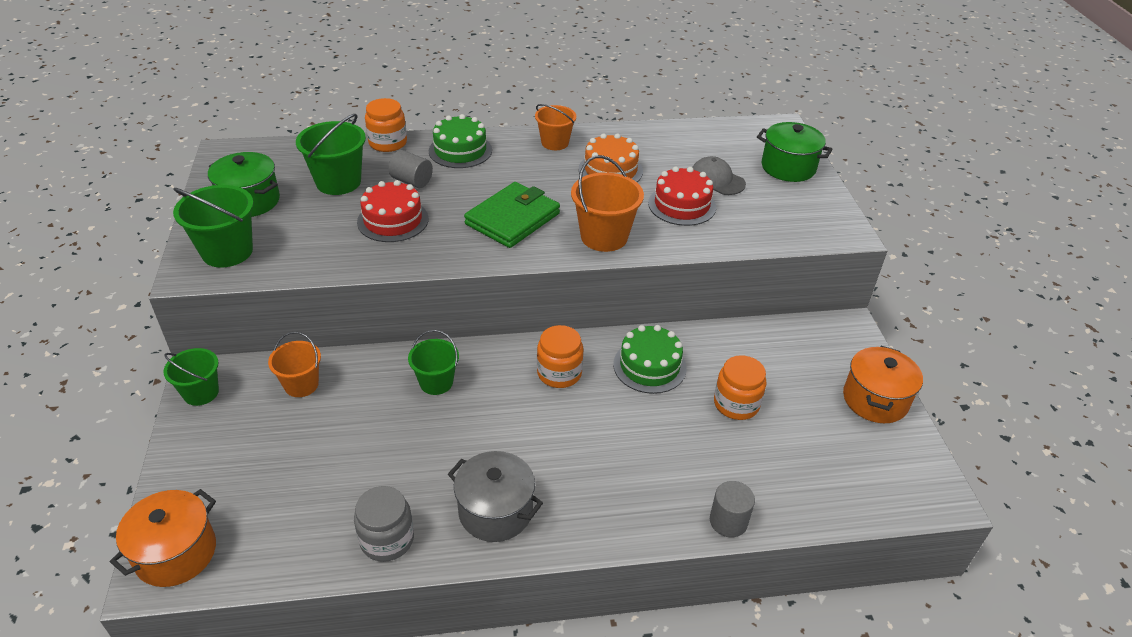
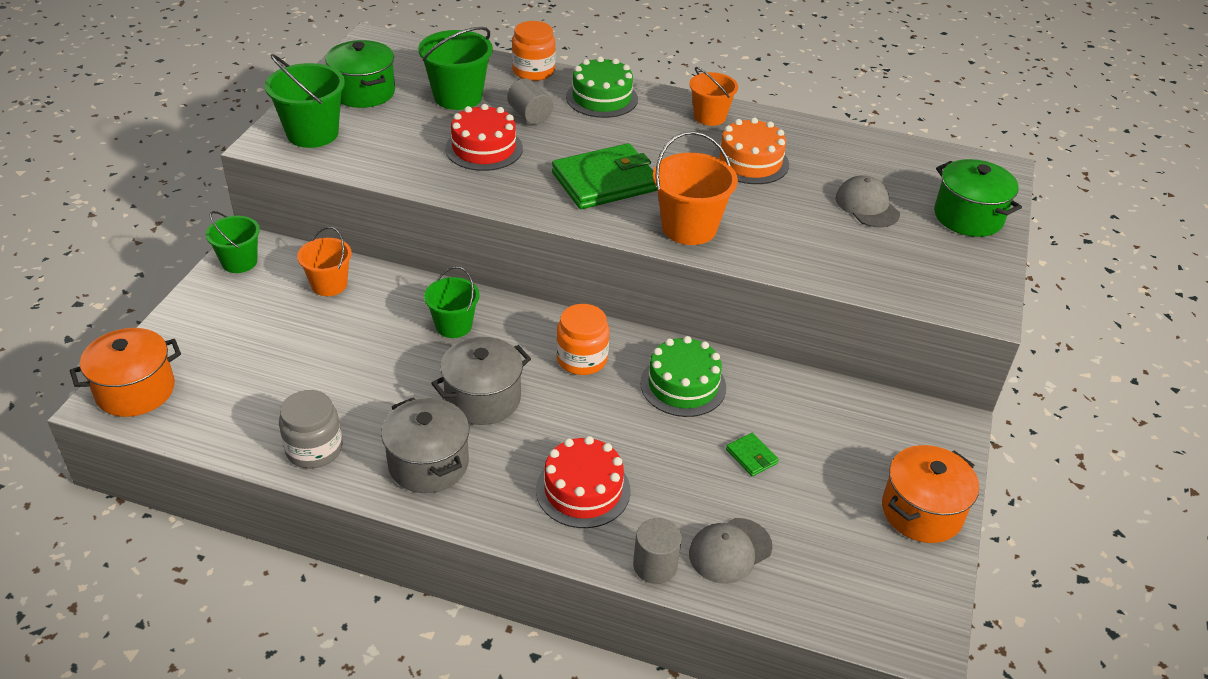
camera: 25 degrees right, 0 degrees up
red cake [648,166,716,226] -> red cake moved to [536,436,631,528]
orange jar [714,355,766,420] -> green wallet [726,433,779,476]
none -> grey pot [431,337,531,425]
none -> grey cap [689,518,772,584]

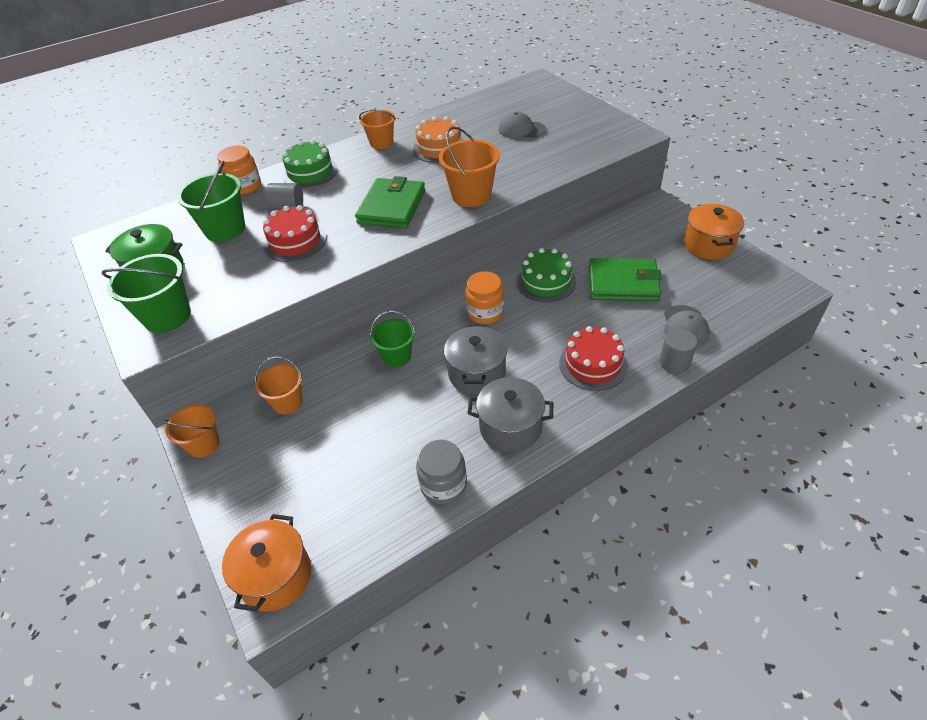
camera: 45 degrees left, 5 degrees up
green bucket [205,211,260,273] -> orange bucket [163,404,220,458]
green wallet [726,433,779,476] -> green wallet [589,258,662,301], size x2.36
green pot [934,159,1022,237] -> none

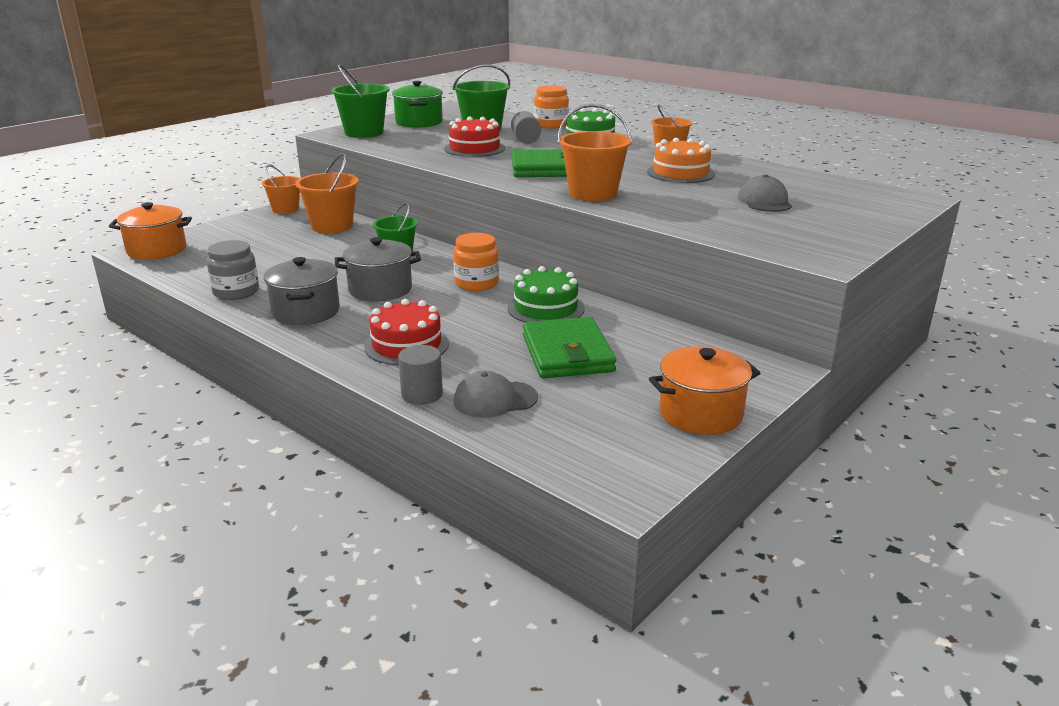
camera: 70 degrees right, 20 degrees down
orange bucket [255,356,303,415] -> orange bucket [295,153,359,233], size x1.51

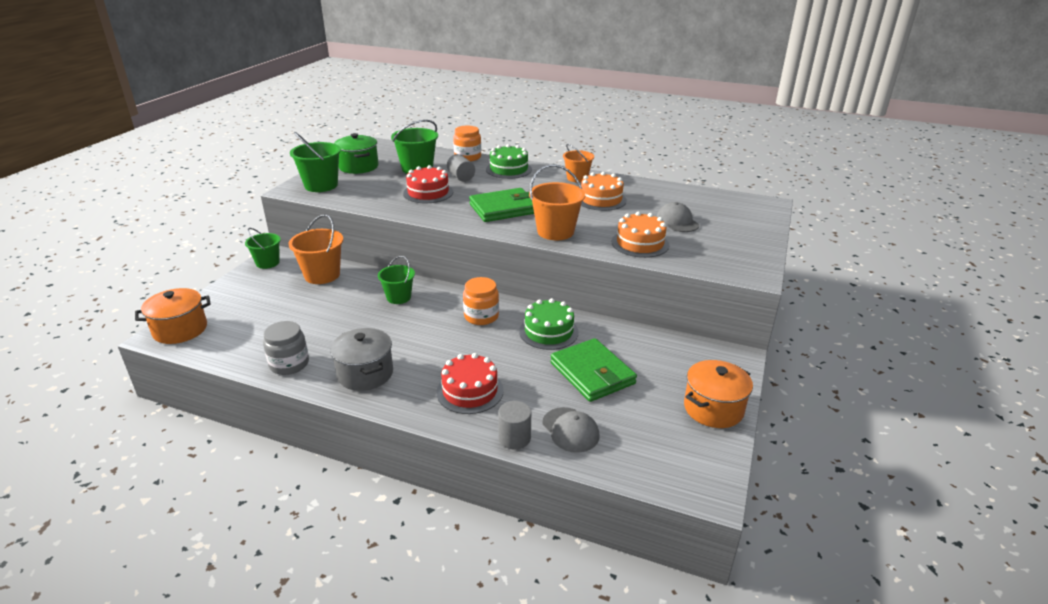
camera: 20 degrees left, 5 degrees up
orange bucket [262,165,300,214] -> green bucket [245,228,281,269]
grey pot [335,237,421,302] -> none
grey cap [454,371,538,418] -> grey cap turned 90 degrees counterclockwise [542,407,599,453]
none -> orange cake [612,212,669,258]

